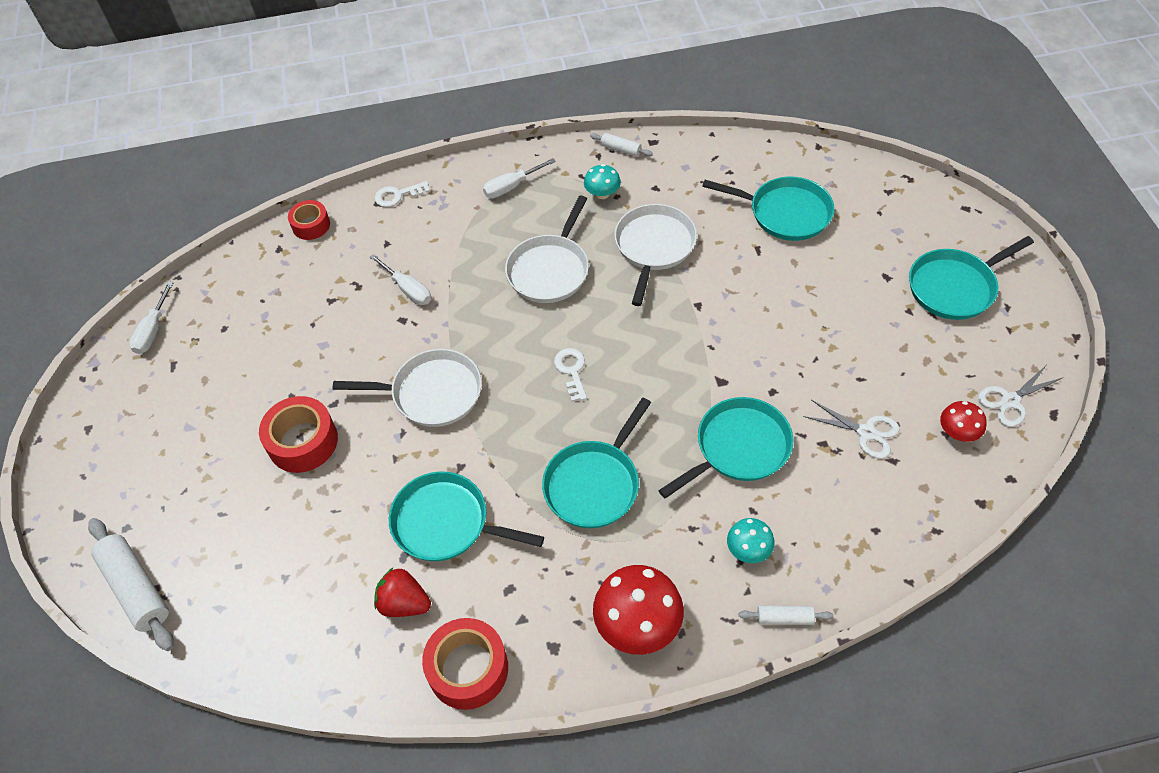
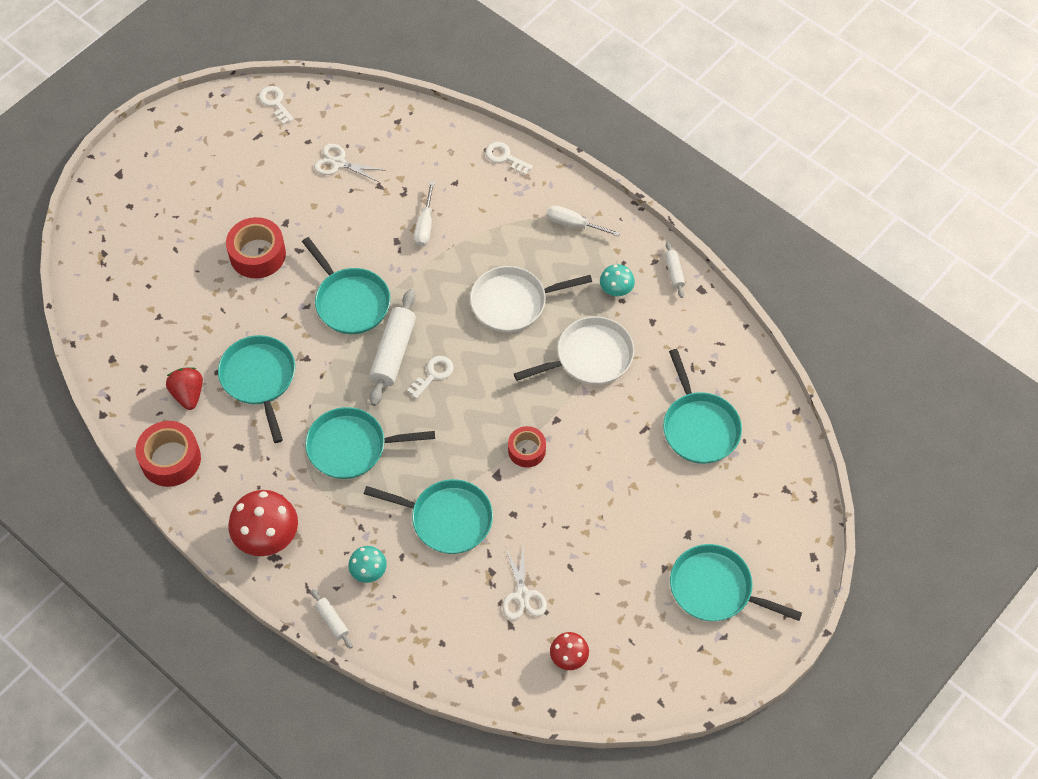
camera: 50 degrees right, 5 degrees up
white rolling pin [88,518,174,651] -> white rolling pin moved to [369,289,416,406]
white screwdriver [129,282,173,354] -> white key [259,86,294,125]
red tape [288,200,330,240] -> red tape moved to [508,426,546,468]
white pan [333,349,482,427] -> turquoise pan [302,237,391,334]
white scissors [978,366,1064,427] -> white scissors moved to [314,144,386,182]

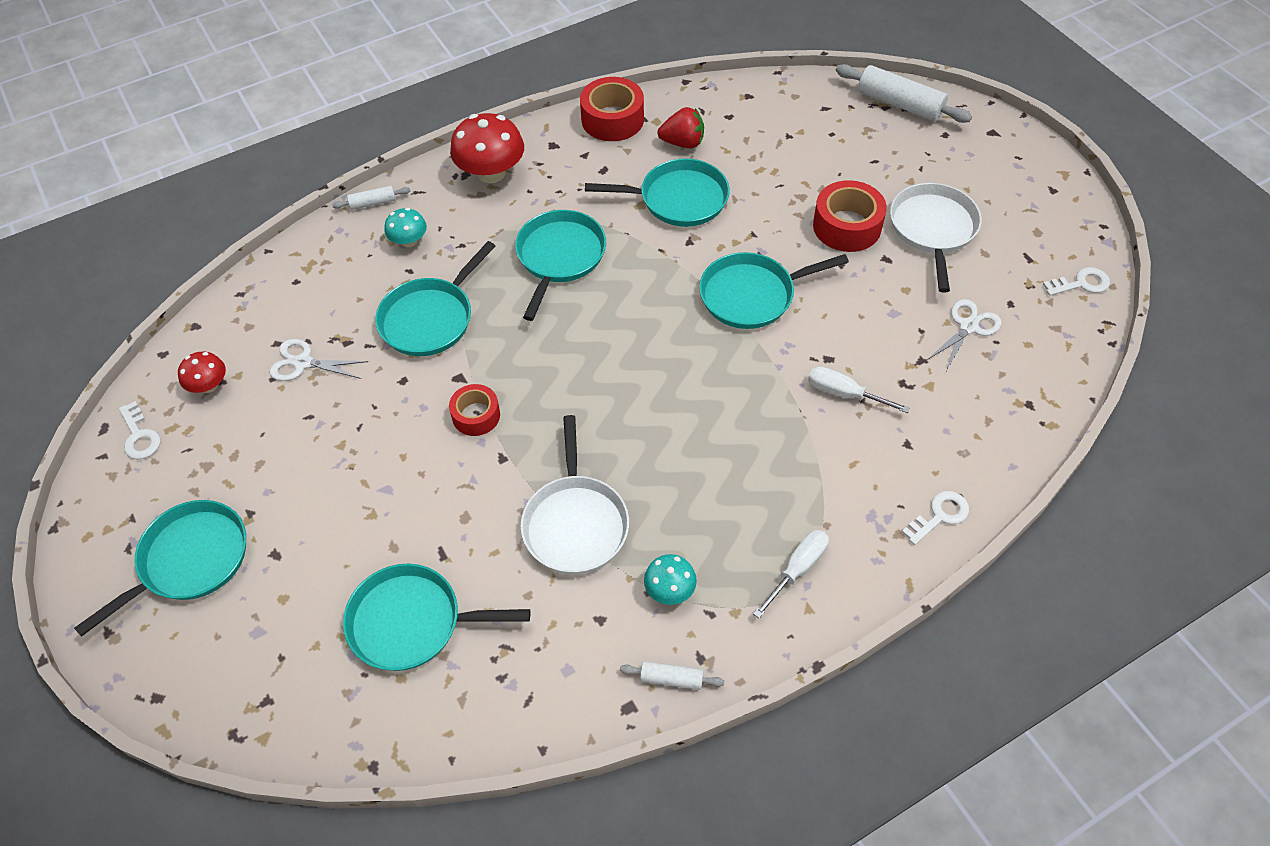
camera: 110 degrees right, 5 degrees down
white rolling pin [369,289,416,406] -> white rolling pin moved to [836,64,972,123]
white key [407,356,453,399] -> white key moved to [119,401,161,460]
white pan [470,266,592,332] -> white pan moved to [890,183,982,293]

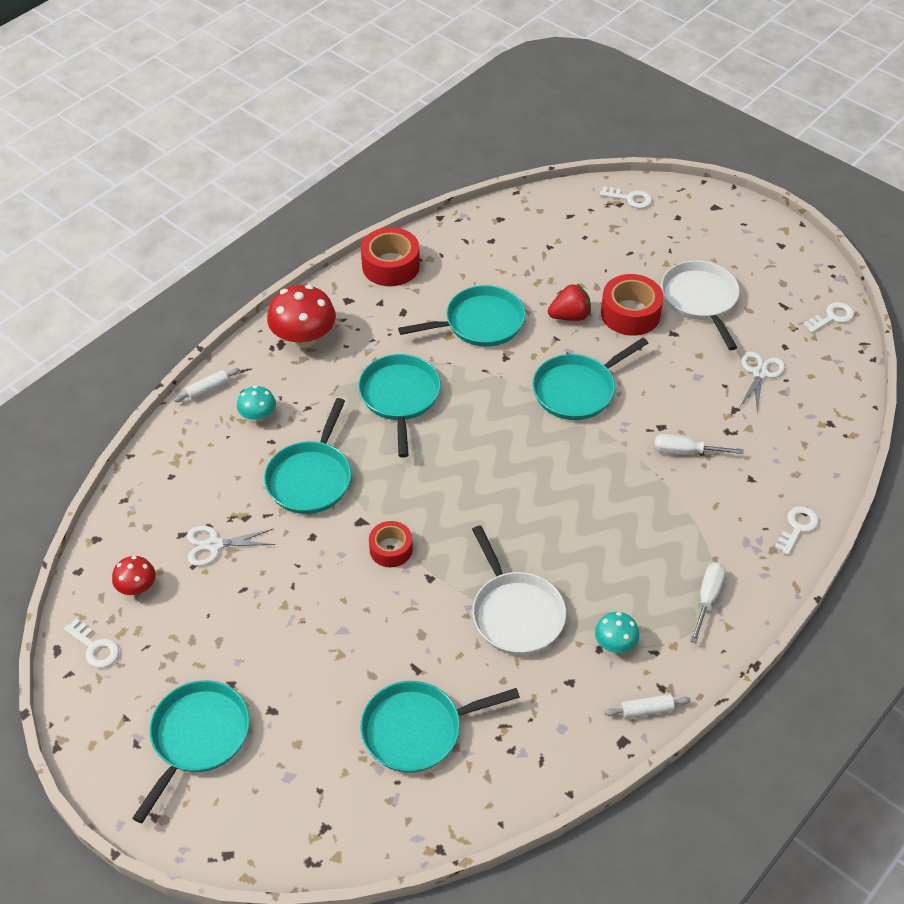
camera: 20 degrees left, 5 degrees down
red strawberry [657,107,704,148] -> red strawberry moved to [548,284,591,321]
white rolling pin [836,64,972,123] -> white key [600,186,652,208]

